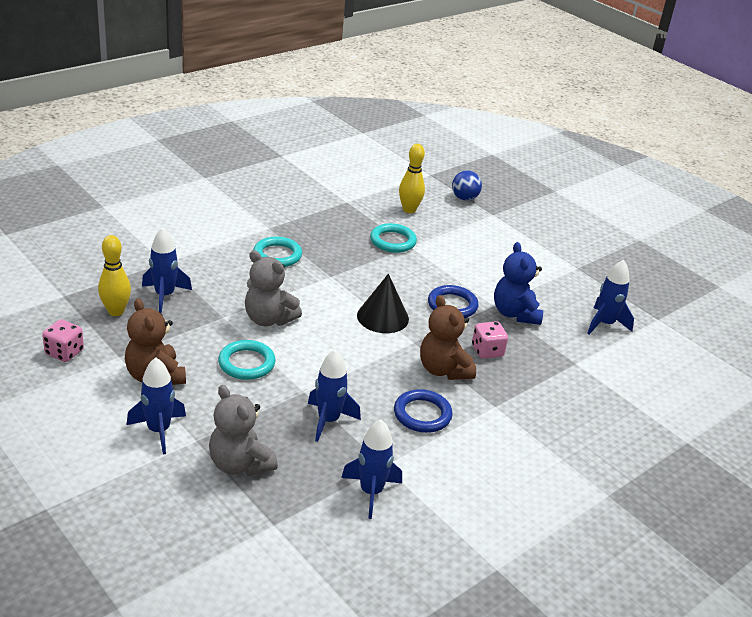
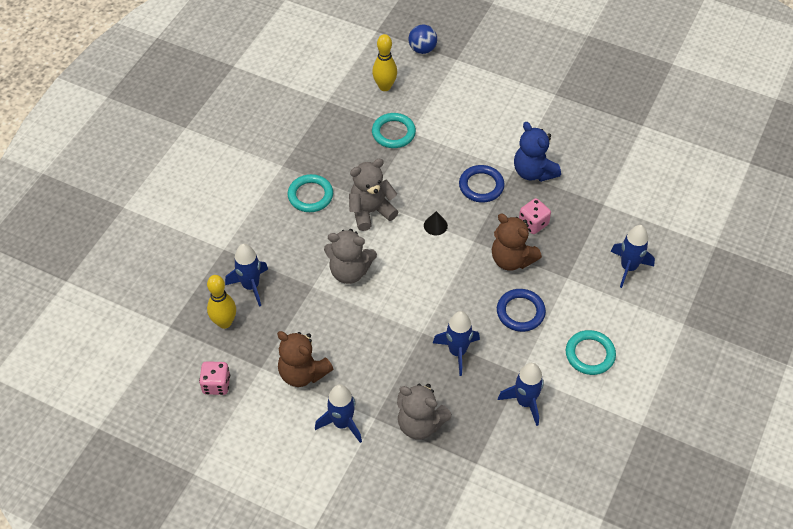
camera: 20 degrees left, 20 degrees up
turquoise ring [218,340,276,380] -> turquoise ring moved to [566,330,616,375]
black cone [357,274,409,333] -> black cone [424,211,448,235], size x0.52
blue rocket [587,260,634,334] -> blue rocket moved to [611,225,655,288]
none -> grey teddy bear [349,159,398,231]

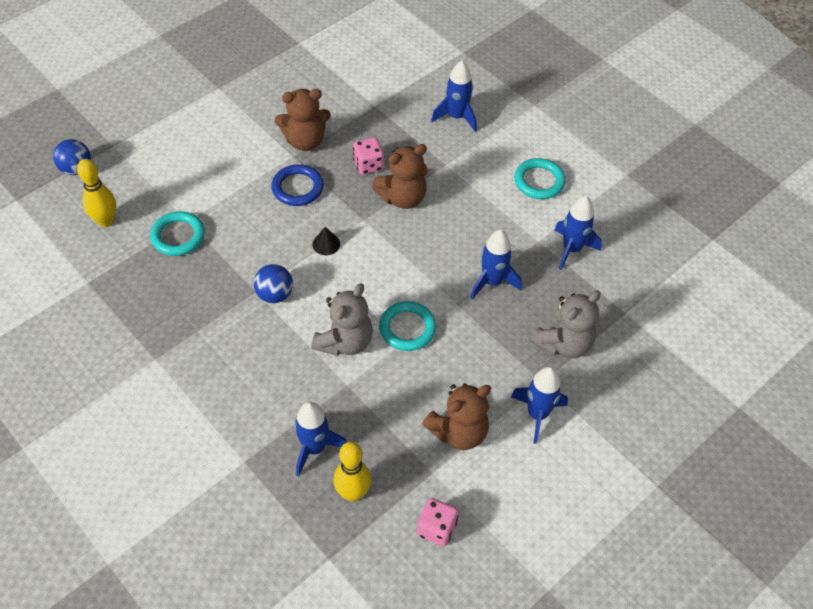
camera: 70 degrees left, 0 degrees up
turquoise ring [288,174,333,212] -> turquoise ring moved to [379,301,436,351]
grey teddy bear [349,159,398,231] -> blue ball [254,264,293,303]
blue ring [497,289,546,332] -> none
blue teddy bear [514,122,561,182] -> brown teddy bear [275,89,331,151]

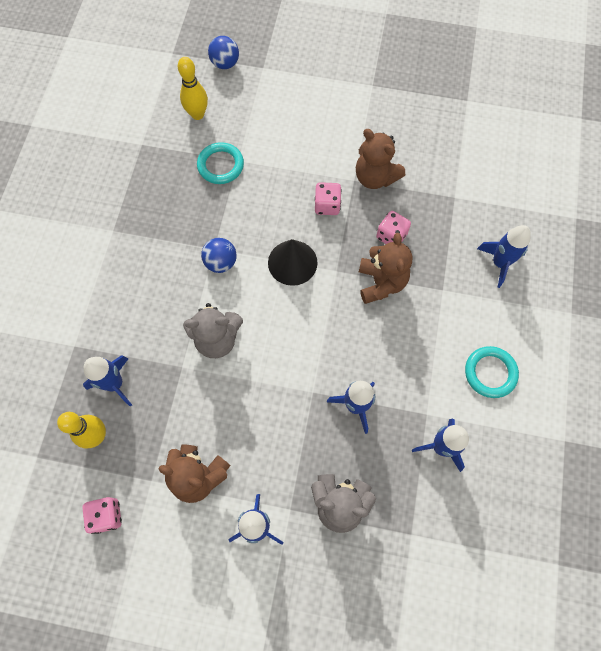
camera: 55 degrees right, 15 degrees up
blue ring [271,164,324,206] -> pink dice [315,182,342,215]
black cone [312,227,340,255] -> black cone [268,239,318,286], size x1.94
brown teddy bear [372,144,428,209] -> brown teddy bear turned 120 degrees counterclockwise [359,233,413,304]
turquoise ring [379,301,436,351] -> none

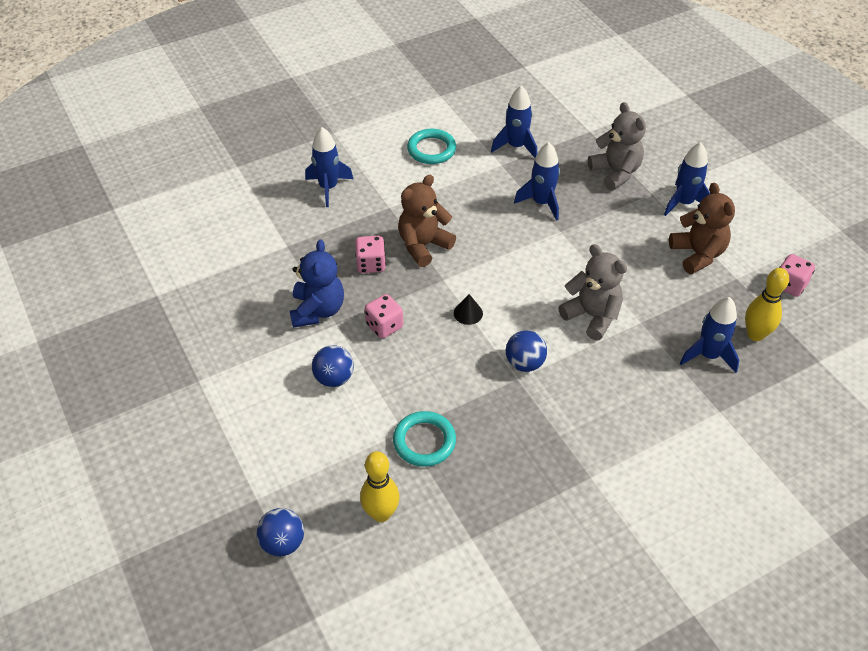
camera: 130 degrees left, 20 degrees down
black cone [268,239,318,286] -> black cone [454,294,483,325], size x0.52
brown teddy bear [356,129,405,189] -> blue teddy bear [290,239,344,328]
none -> blue ball [312,345,354,387]

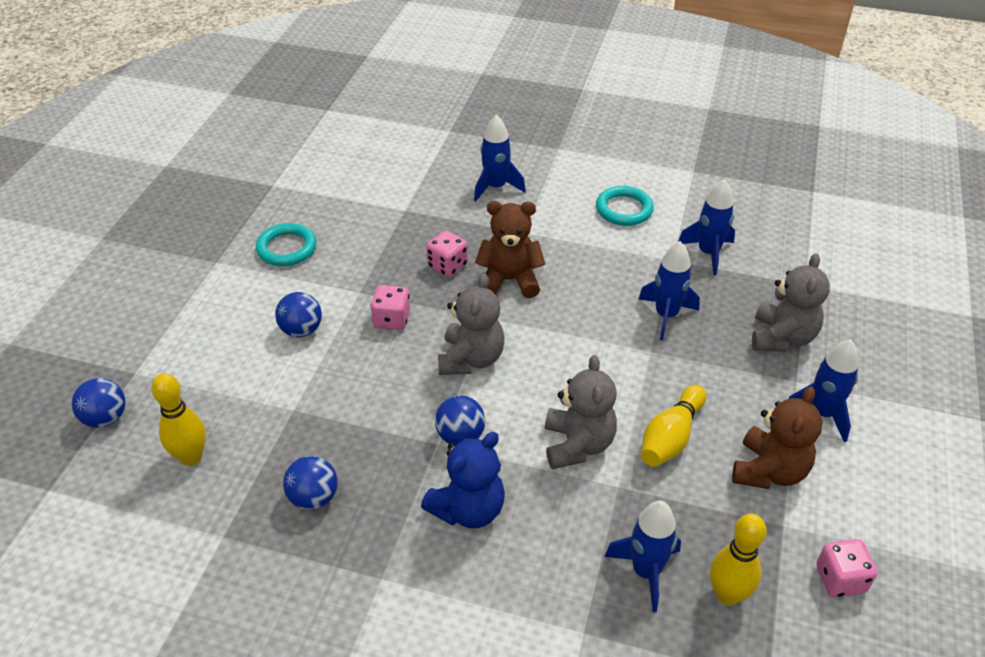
camera: 45 degrees right, 5 degrees down
blue teddy bear [290,239,344,328] -> blue teddy bear moved to [421,432,505,528]
turquoise ring [393,411,456,467] -> turquoise ring moved to [256,223,317,266]
black cone [454,294,483,325] -> grey teddy bear [438,274,504,375]
none -> blue ball [283,456,338,510]
none -> yellow bowling pin [641,385,706,467]

